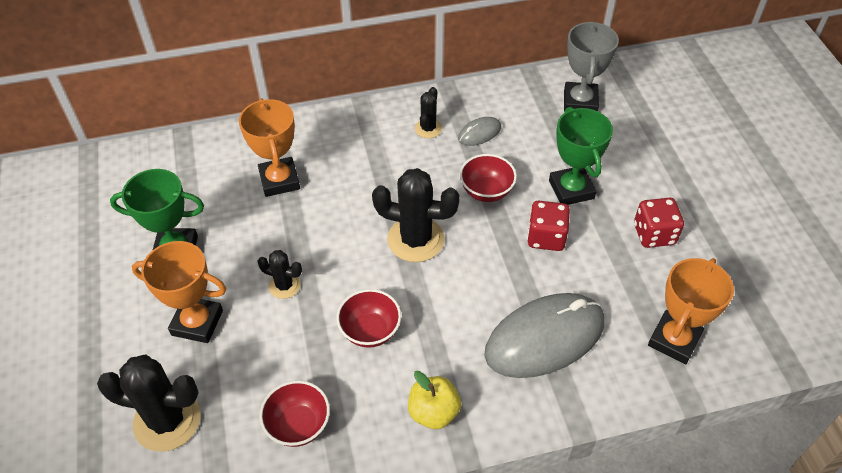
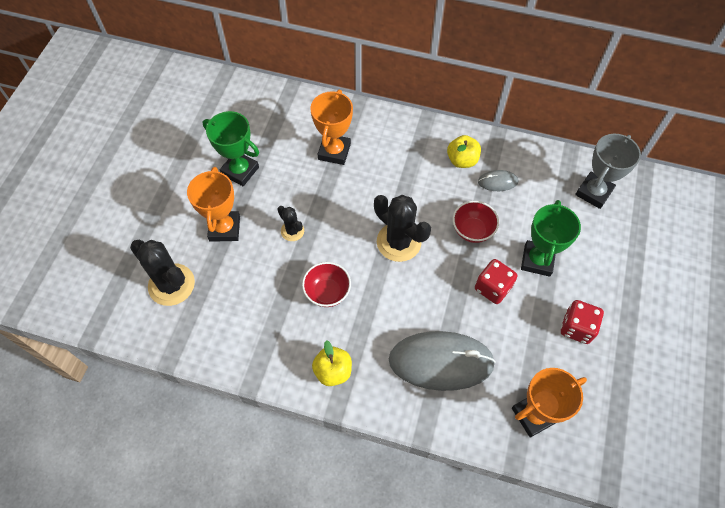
camera: 30 degrees right, 10 degrees up
orange trophy [132,241,226,343] -> orange trophy turned 45 degrees clockwise [187,167,240,242]
red bowl [259,380,330,447] -> none
black cactus [415,87,442,138] -> yellow apple [447,135,481,168]

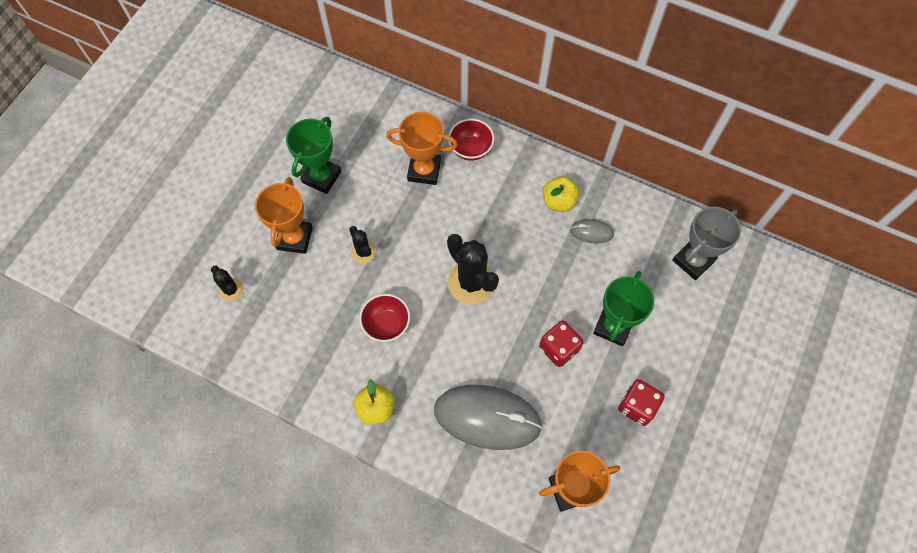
camera: 10 degrees right, 5 degrees up
black cactus [130,240,195,306] -> black cactus [211,266,244,302], size x0.53
green trophy [203,111,259,186] -> green trophy turned 75 degrees clockwise [286,117,341,194]
orange trophy [310,90,353,165] -> orange trophy turned 75 degrees clockwise [386,112,458,185]
red bowl [453,201,499,243] -> red bowl moved to [448,119,494,161]

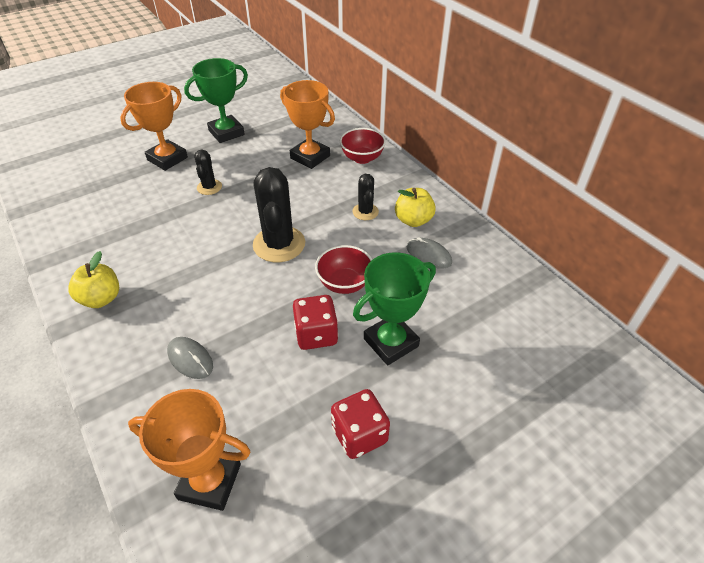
camera: 30 degrees right, 20 degrees down
black cactus [211,266,244,302] -> black cactus moved to [353,174,379,220]
red bowl [359,294,410,342] -> red bowl moved to [315,245,373,294]
grey mouse [434,385,542,450] -> grey mouse [167,337,213,379], size x0.44
grey trophy [672,207,741,280] -> none

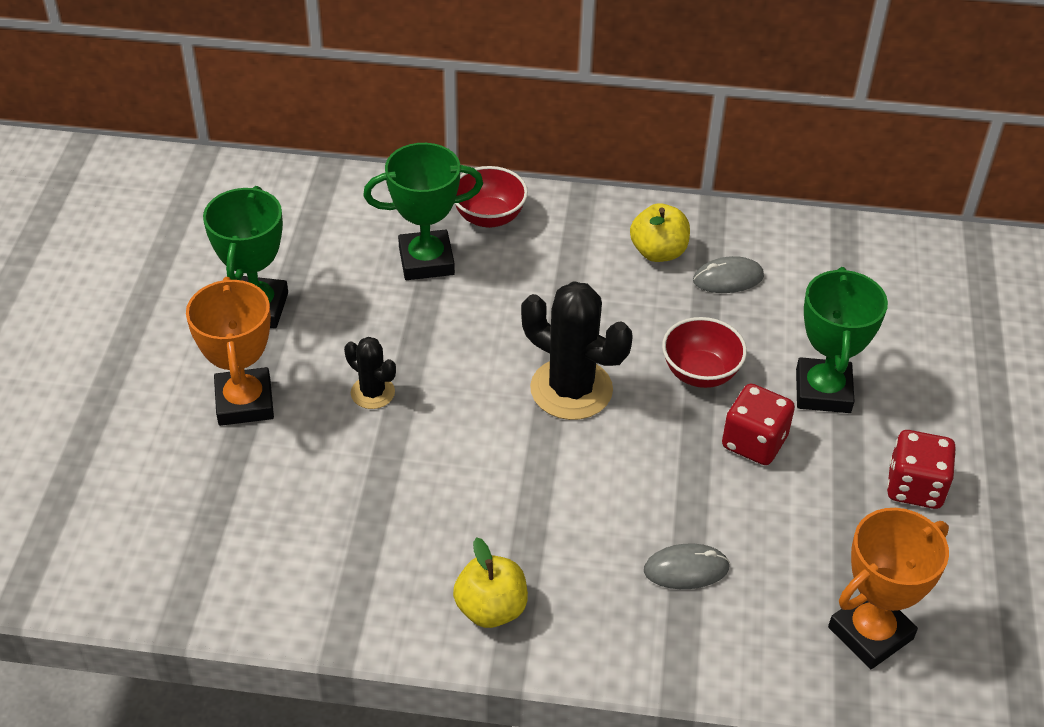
camera: 50 degrees left, 0 degrees up
orange trophy [280,80,335,169] -> green trophy [363,143,483,280]
black cactus [353,174,379,220] -> none

